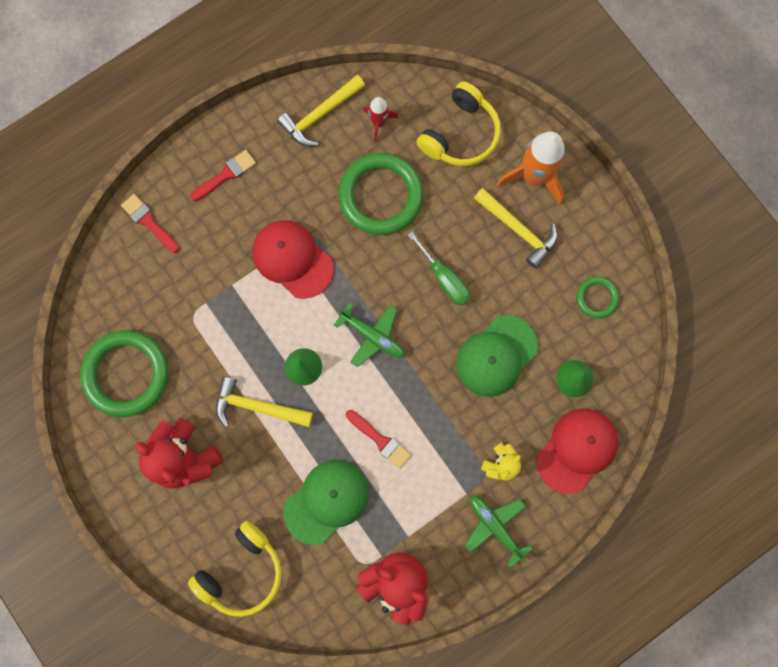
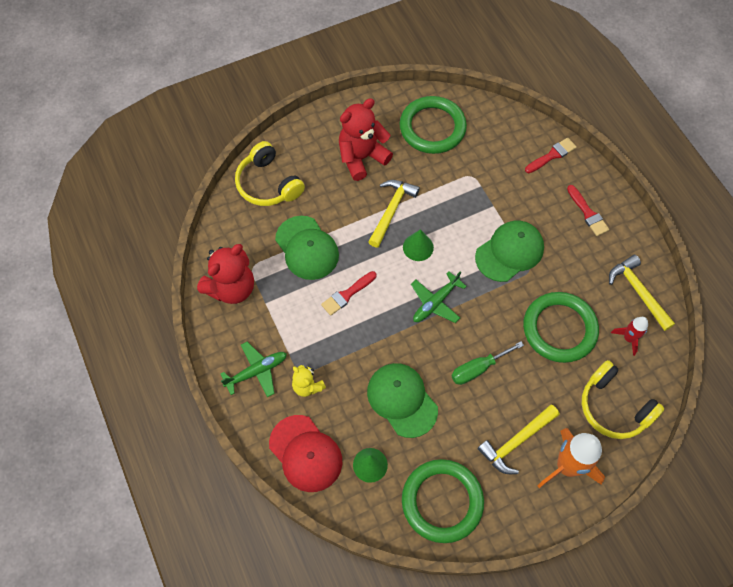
camera: 100 degrees right, 15 degrees down
red cap [252,220,334,299] -> green cap [475,221,544,282]
green ring [576,277,619,318] -> green ring [402,459,484,543], size x2.01

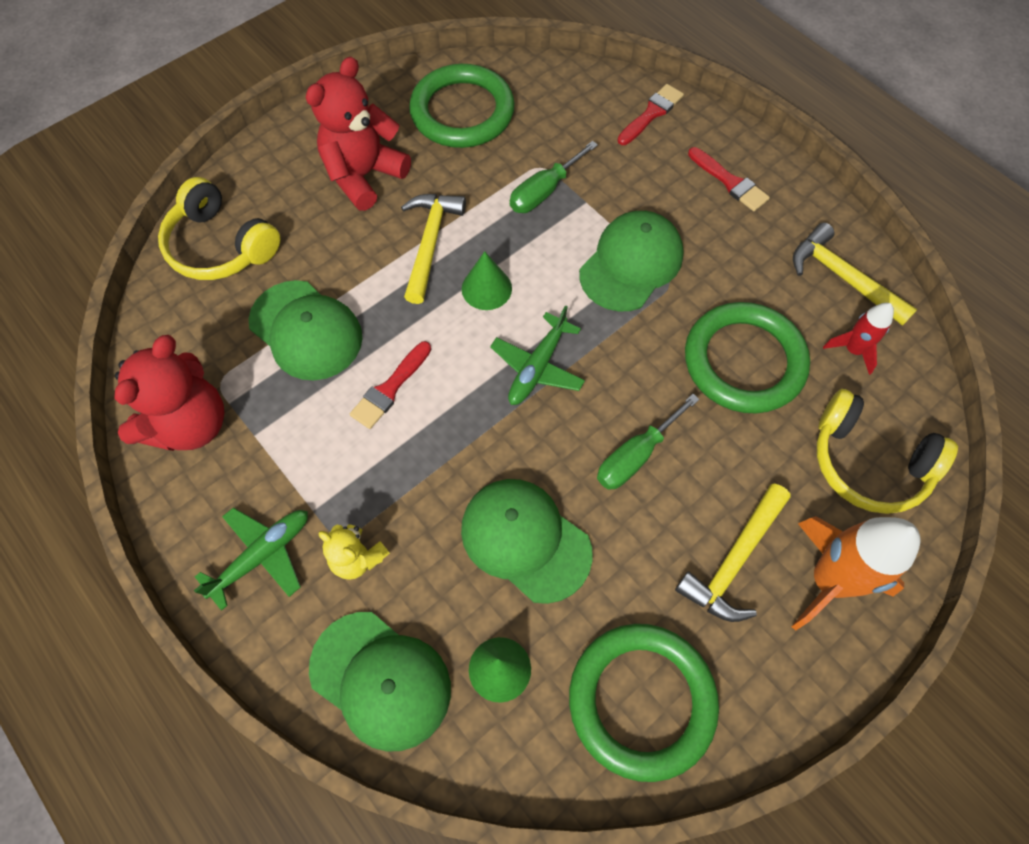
camera: 15 degrees left, 0 degrees up
red cap [269,415,342,492] -> green cap [309,612,451,752]
none -> green screwdriver [510,141,598,213]

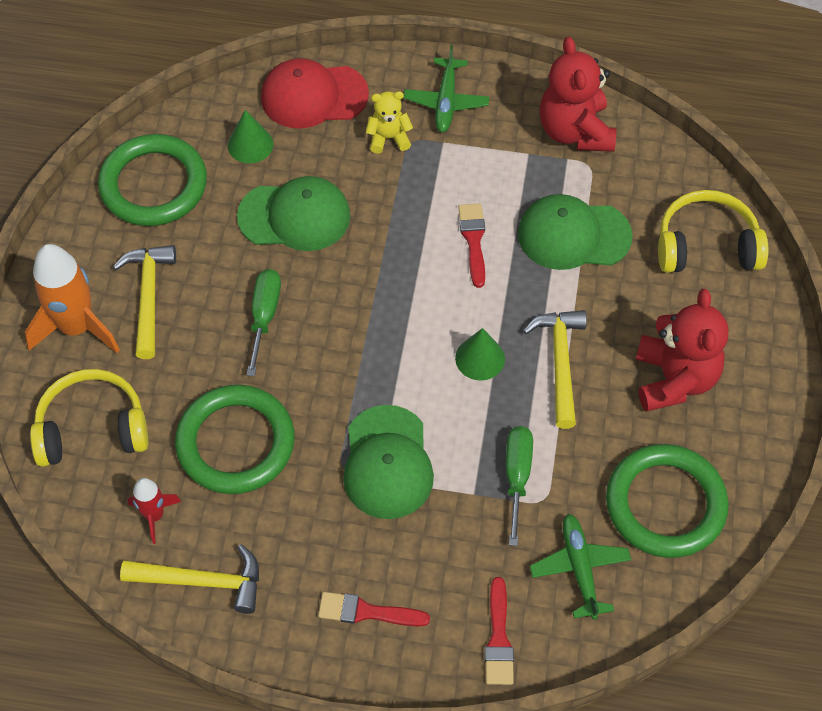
camera: 140 degrees right, 5 degrees down
green cap [309,612,451,752] -> red cap [261,58,369,129]
yellow hammer [401,194,466,304] -> yellow hammer turned 150 degrees counterclockwise [523,310,587,429]
green plane [490,305,585,405] -> green plane moved to [530,514,631,620]

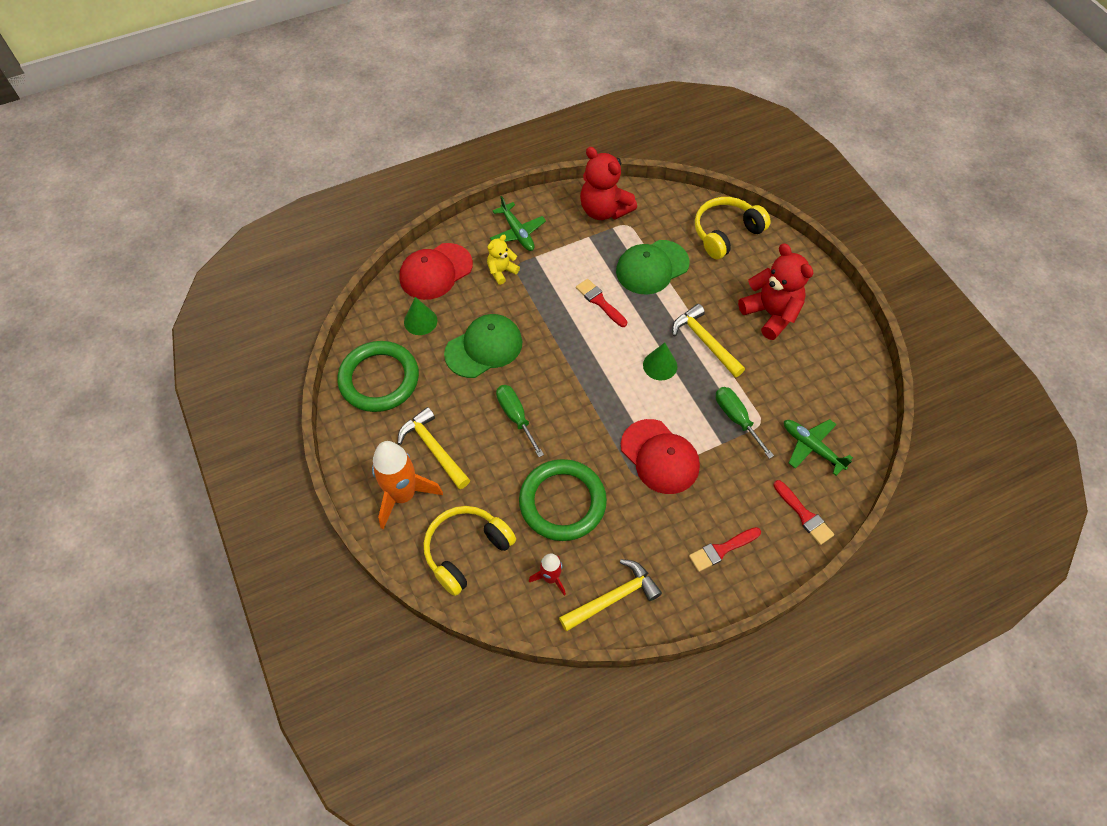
camera: 35 degrees left, 0 degrees up
green cap [343,405,434,519] -> red cap [621,419,700,494]
green ring [606,444,729,558] -> none

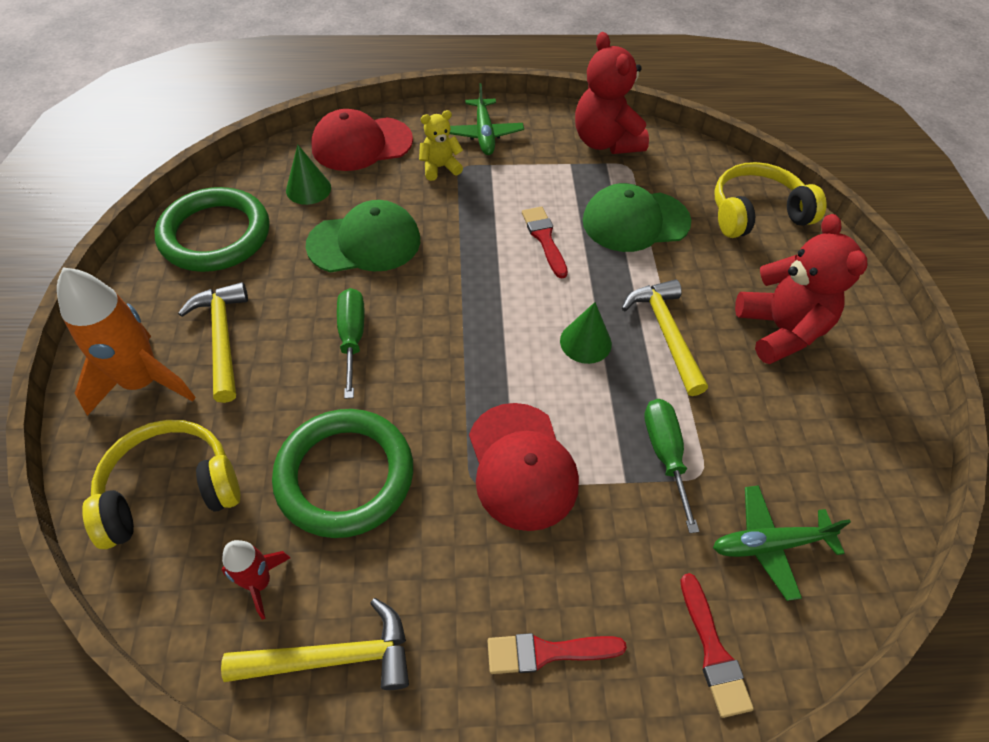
camera: 20 degrees right, 5 degrees down
green plane [784,419,853,476] -> green plane turned 75 degrees counterclockwise [713,485,851,601]

